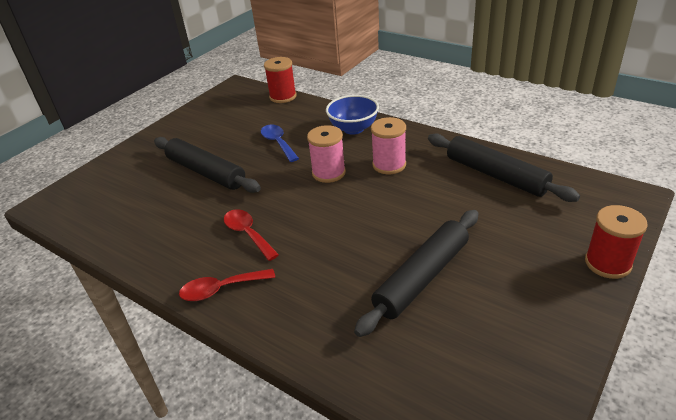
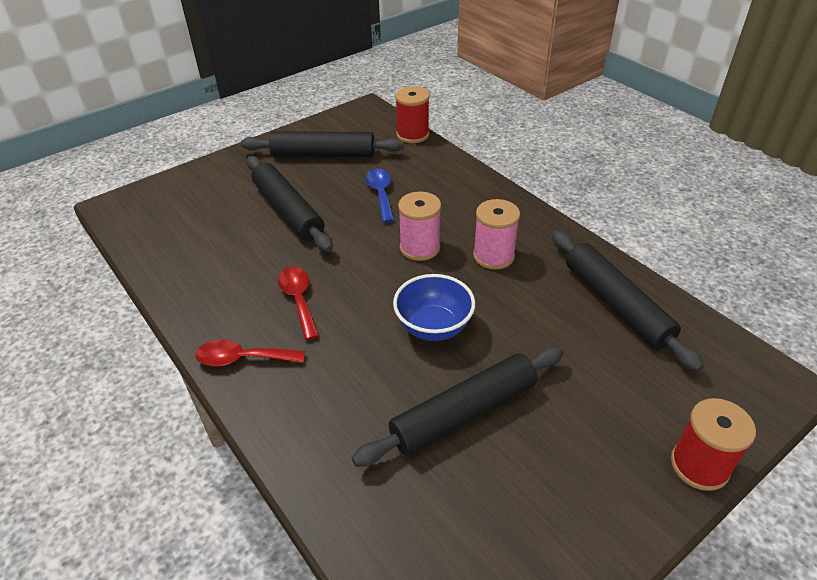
camera: 15 degrees right, 5 degrees up
blue bowl [326,95,379,135] -> blue bowl moved to [393,274,475,341]
none -> black rolling pin [241,131,404,157]

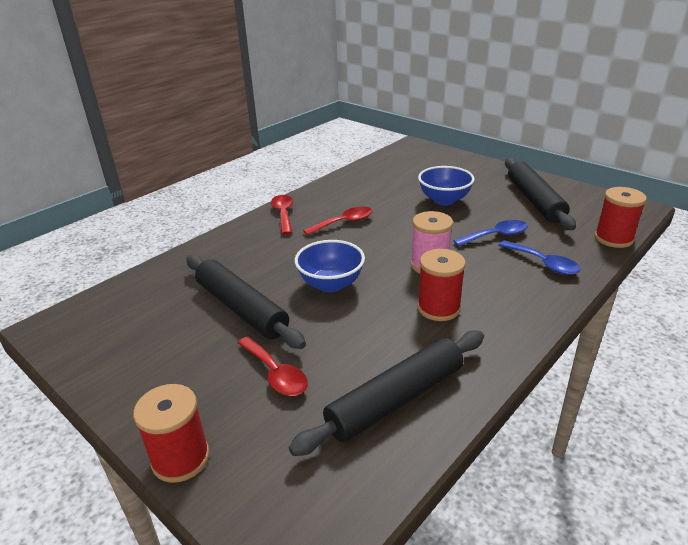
camera: 80 degrees right, 10 degrees down
black rolling pin [247,156,333,252] -> blue bowl [418,166,475,205]
pink spool [473,199,520,270] -> red spool [417,249,466,321]
none -> red spoon [238,336,308,396]
none -> blue spoon [498,240,581,275]

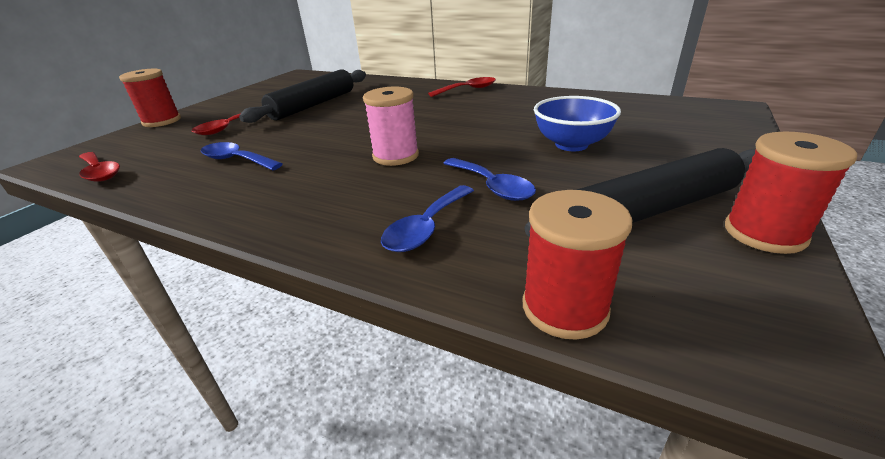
camera: 75 degrees right, 0 degrees up
black rolling pin [289,331,484,456] -> none
blue bowl [295,240,365,293] -> none
red spoon [303,206,373,235] -> red spoon moved to [79,152,120,182]
red spool [417,249,466,321] -> red spool moved to [725,132,857,254]
none -> blue spoon [201,142,282,171]

